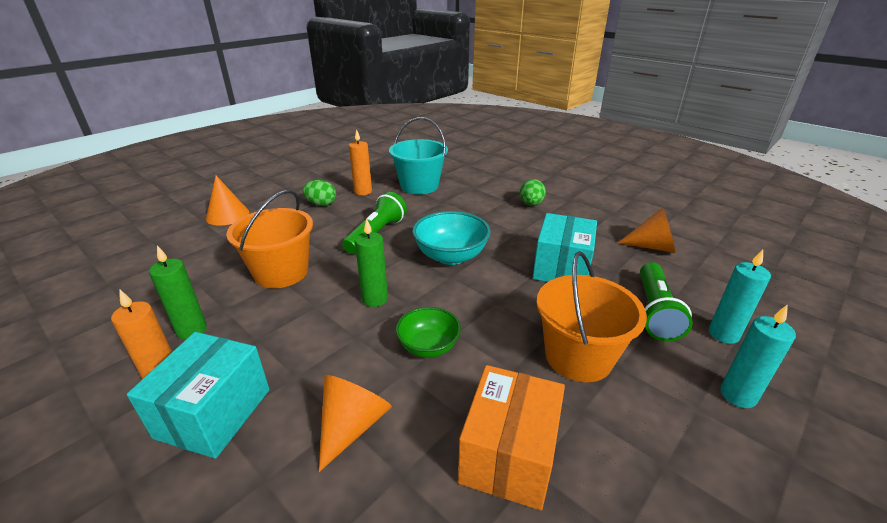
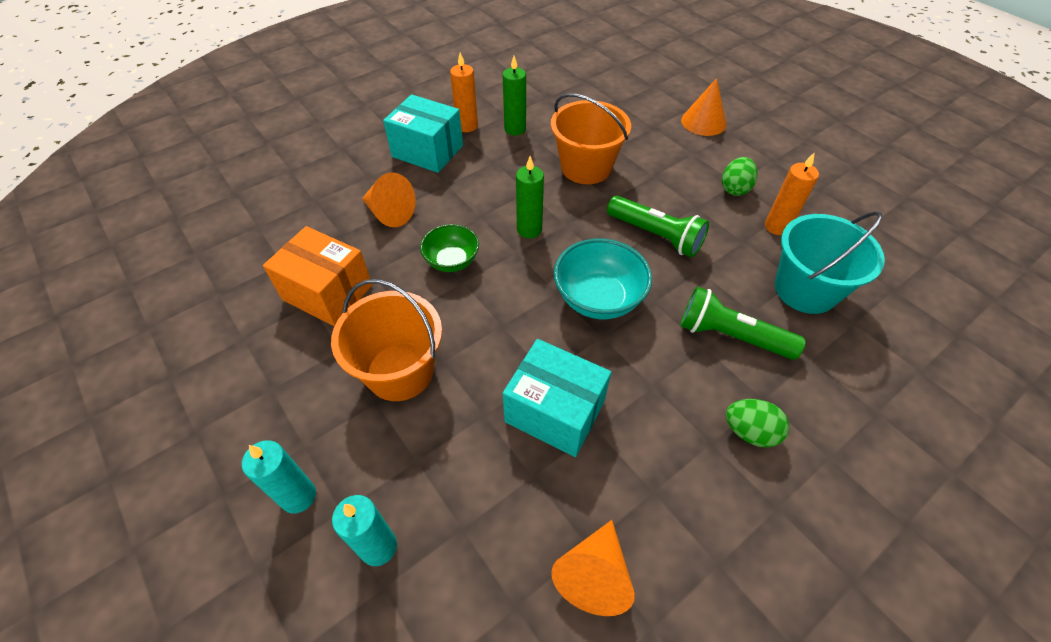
camera: 100 degrees right, 20 degrees up
green flashlight [640,262,693,342] -> green flashlight moved to [680,286,806,360]

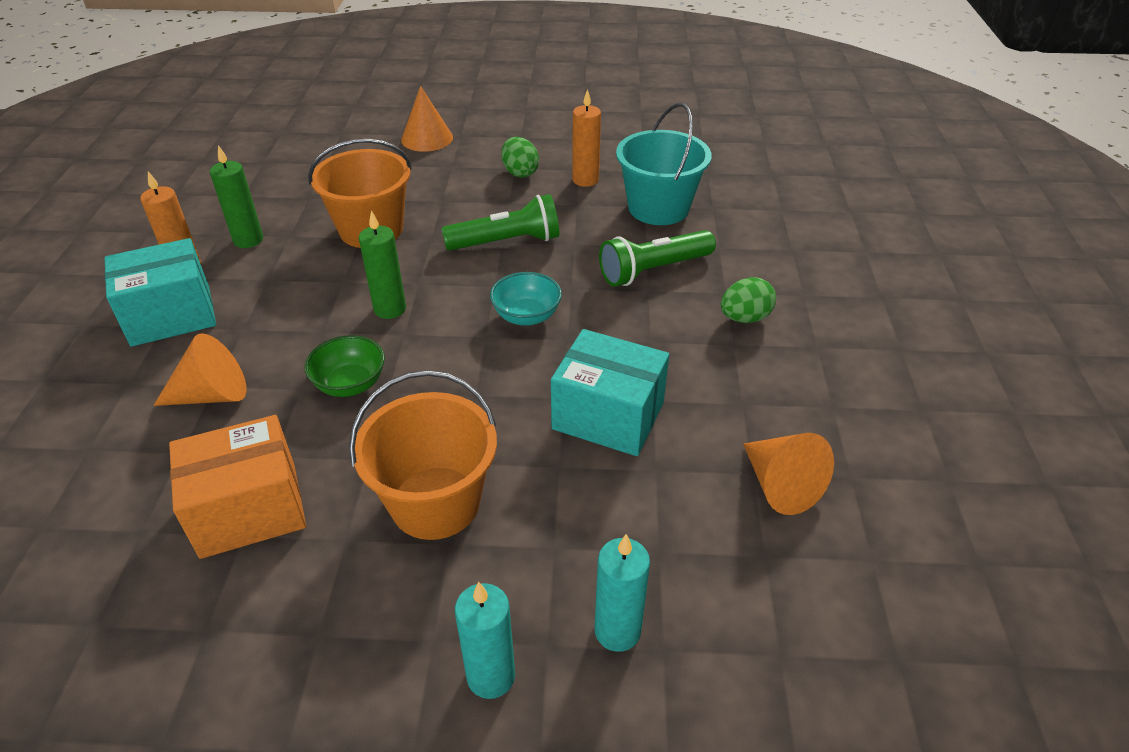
camera: 50 degrees left, 10 degrees down
turquoise box [503,339,611,457] -> turquoise box turned 45 degrees clockwise [551,329,669,456]
turquoise bowl [554,239,652,319] -> turquoise bowl [490,272,562,326], size x0.65

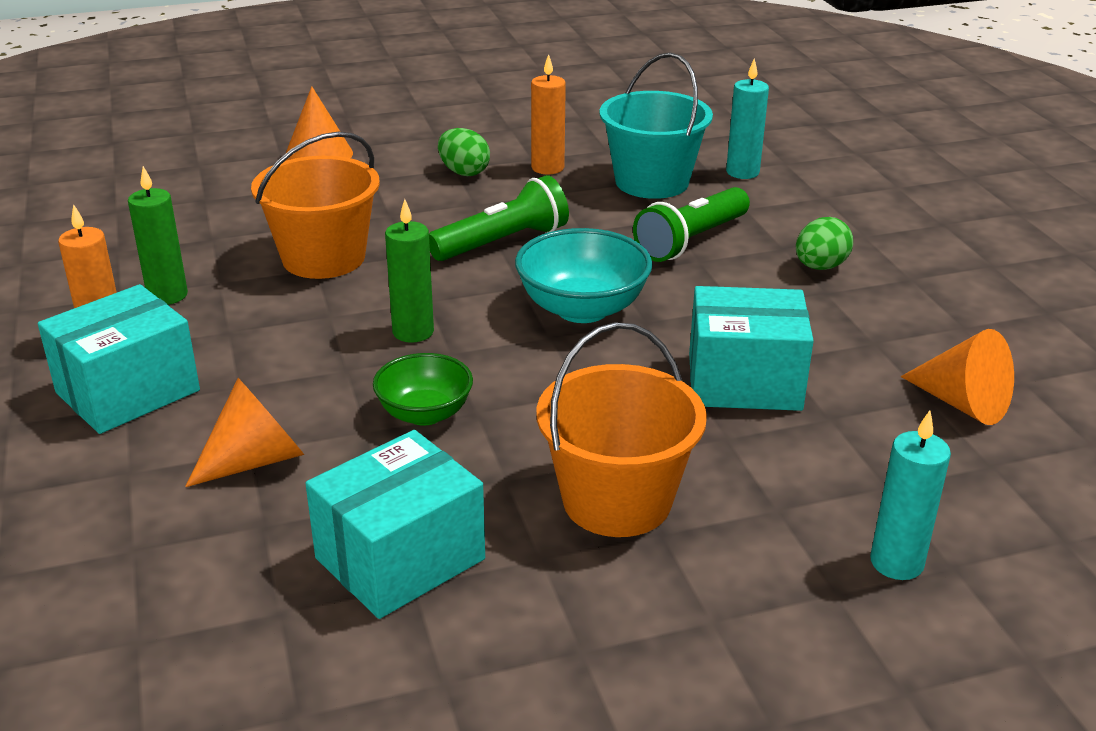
camera: 20 degrees left, 10 degrees down
orange box [169,415,306,559] -> turquoise box [305,430,485,619]
turquoise candle [455,582,515,699] -> turquoise candle moved to [726,58,769,179]
turquoise bowl [490,272,562,326] -> turquoise bowl [515,228,652,323], size x1.55

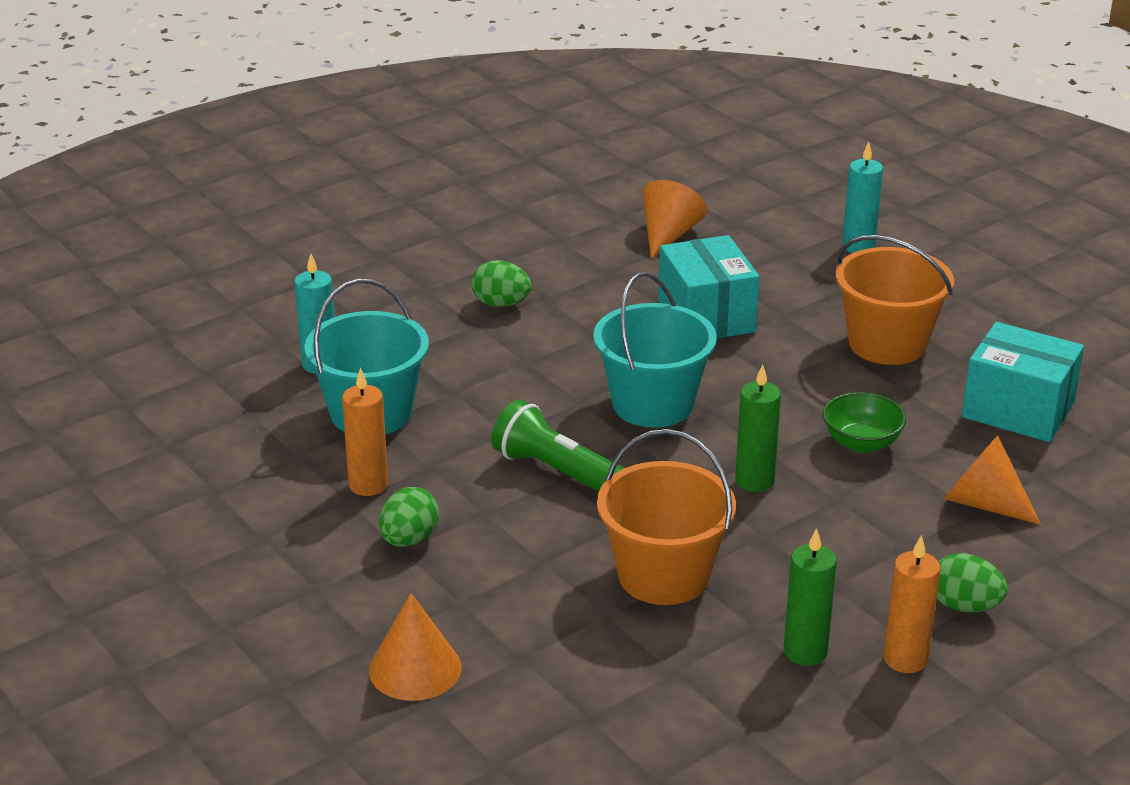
camera: 110 degrees left, 0 degrees up
turquoise box [38,284,200,434] -> green egg [937,553,1008,612]
turquoise bowl [515,228,652,323] -> turquoise bucket [593,272,717,428]
green flashlight [633,187,750,262] -> none

